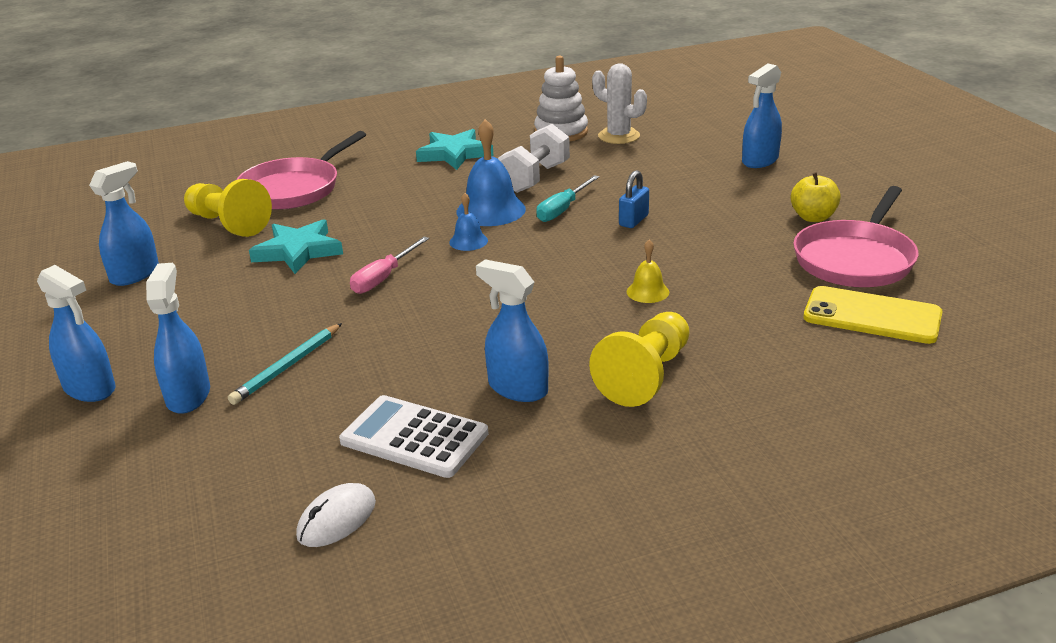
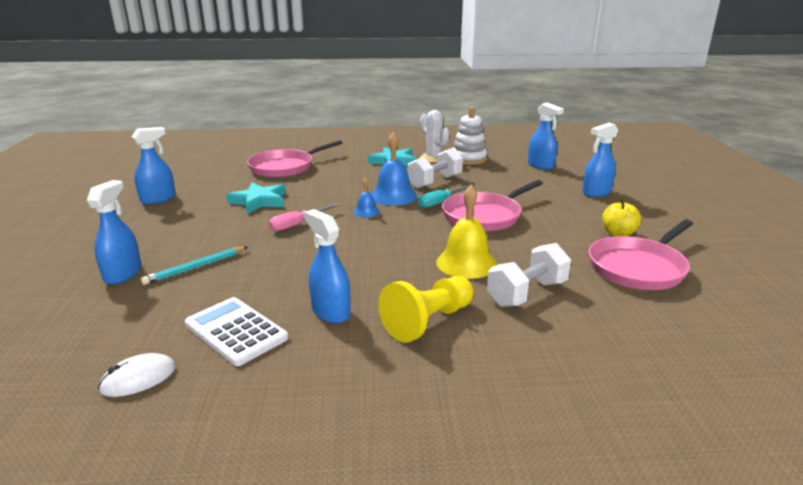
camera: 15 degrees right, 5 degrees down
blue spray bottle [37,265,116,402] -> blue spray bottle moved to [528,102,564,170]
yellow pawn [184,179,272,237] -> none
white cactus [592,63,647,144] -> white cactus moved to [420,110,449,163]
blue padlock [619,170,649,228] -> pink pan [442,180,543,232]
yellow bell [627,240,669,303] -> yellow bell [436,185,497,279], size x1.90
yellow phone [803,286,943,344] -> none
none -> white dumbbell [487,243,571,307]

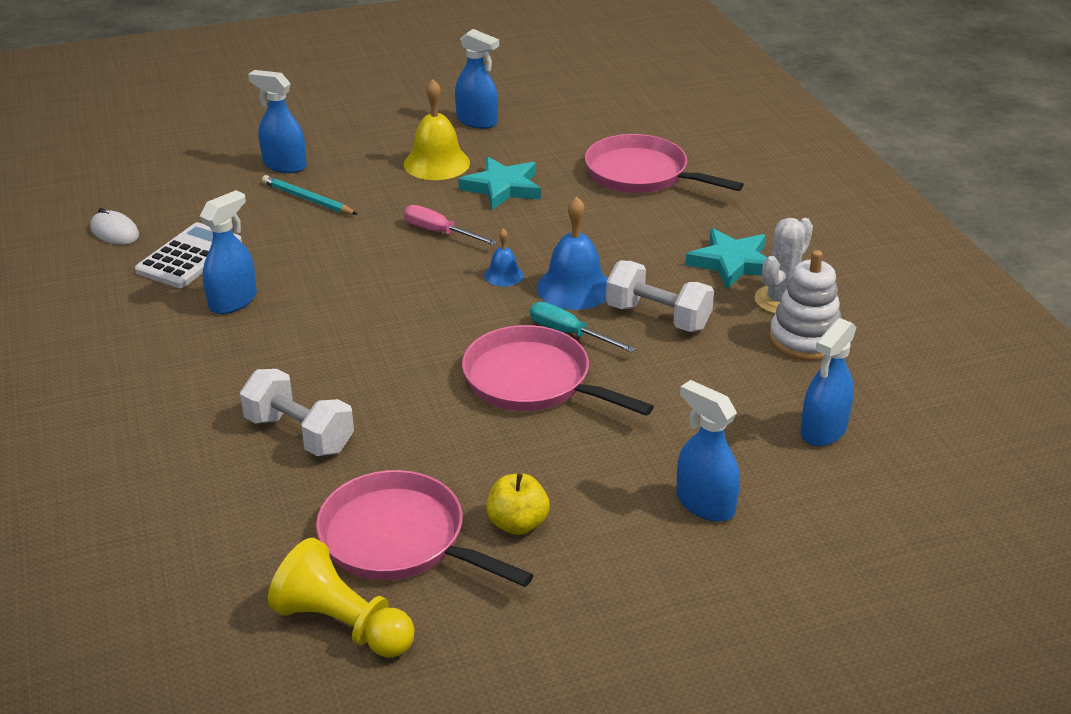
camera: 75 degrees right, 10 degrees up
blue spray bottle [87,180,141,284] -> blue spray bottle turned 150 degrees counterclockwise [248,70,307,173]
yellow pawn [378,276,474,343] -> yellow pawn moved to [268,538,415,658]
yellow bell [436,185,497,279] -> yellow bell moved to [404,79,470,180]

